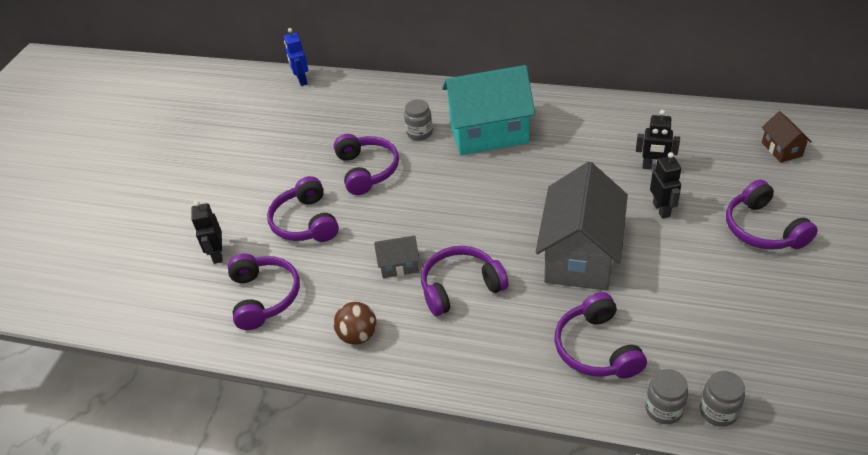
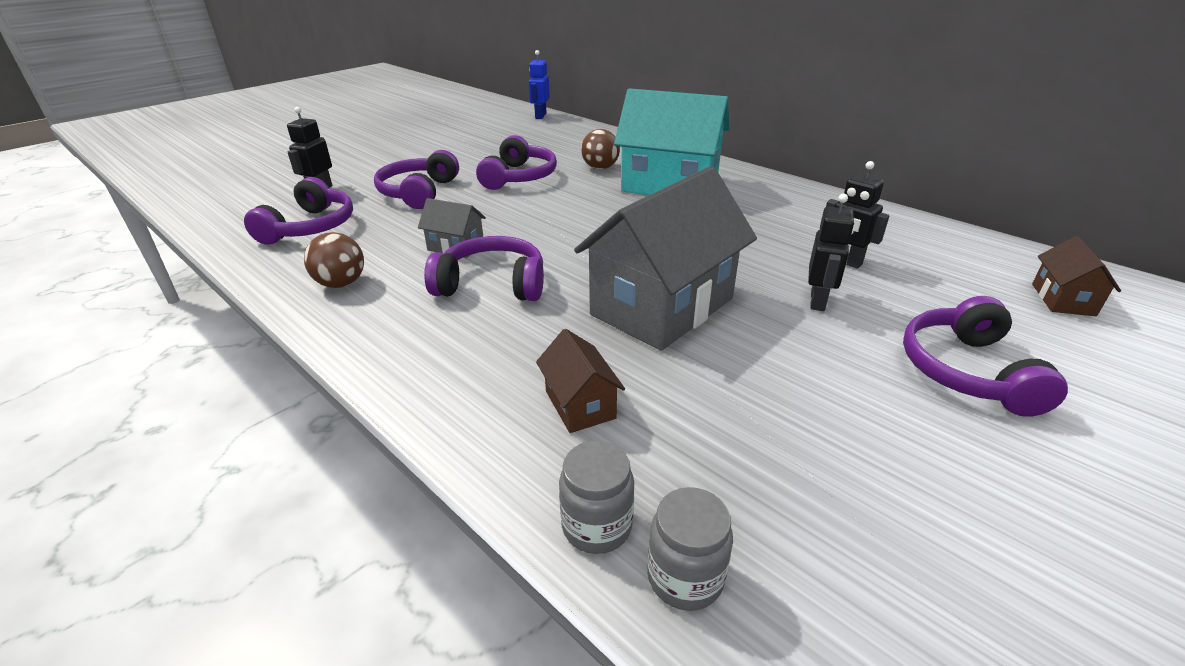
camera: 25 degrees right, 10 degrees down
grey jar [404,99,433,141] -> brown ball [581,129,620,169]
purple headphones [555,292,647,378] -> brown house [536,329,625,433]

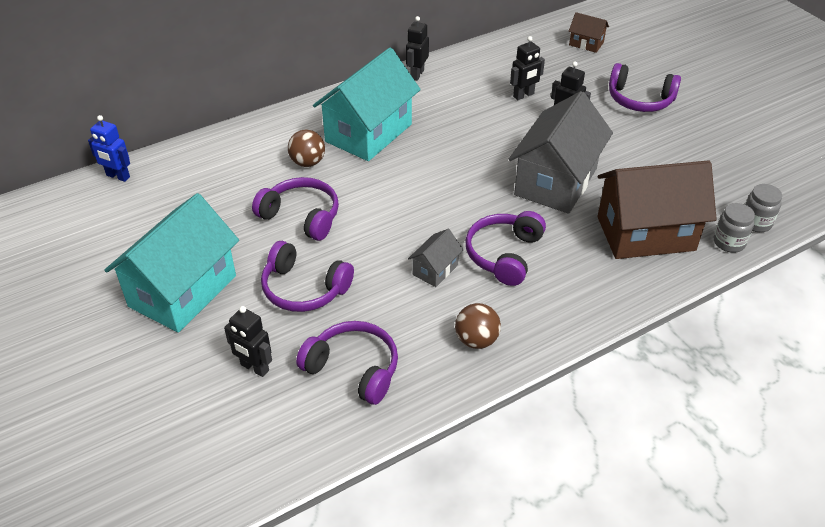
camera: 75 degrees left, 10 degrees up
brown house [536,329,625,433] -> brown house [598,160,717,259], size x2.23
grey house [574,166,757,351] -> grey house turned 60 degrees clockwise [509,91,613,214]
none -> turquoise house [104,193,239,333]
none -> black robot [406,16,429,81]

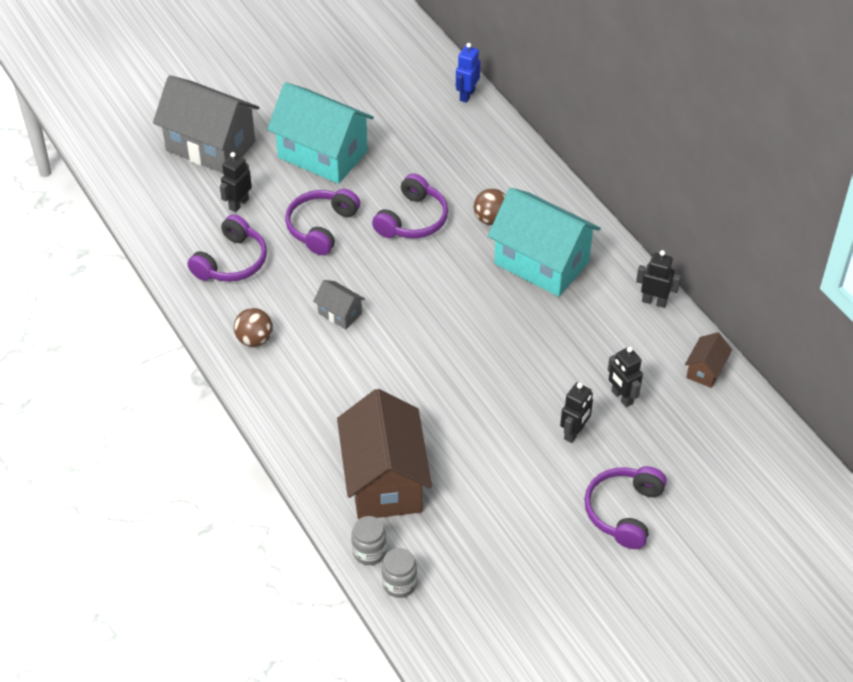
camera: 90 degrees right, 5 degrees up
purple headphones [465,211,546,286] -> none
grey house [509,91,613,214] -> grey house moved to [153,75,260,173]
brown house [569,12,609,53] -> brown house moved to [685,332,732,388]

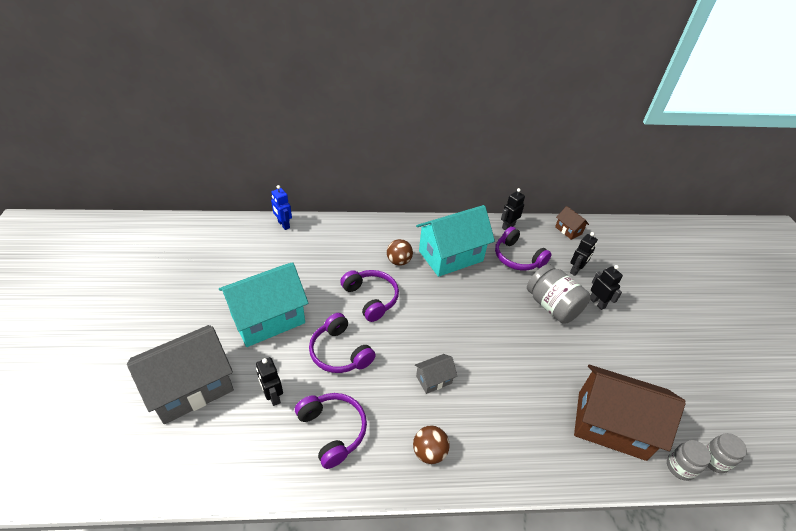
camera: 65 degrees left, 5 degrees down
purple headphones [584,466,667,549] -> purple headphones moved to [495,226,552,271]
black robot [608,347,643,407] -> black robot turned 45 degrees counterclockwise [570,232,598,276]
none -> grey jar [527,264,590,324]

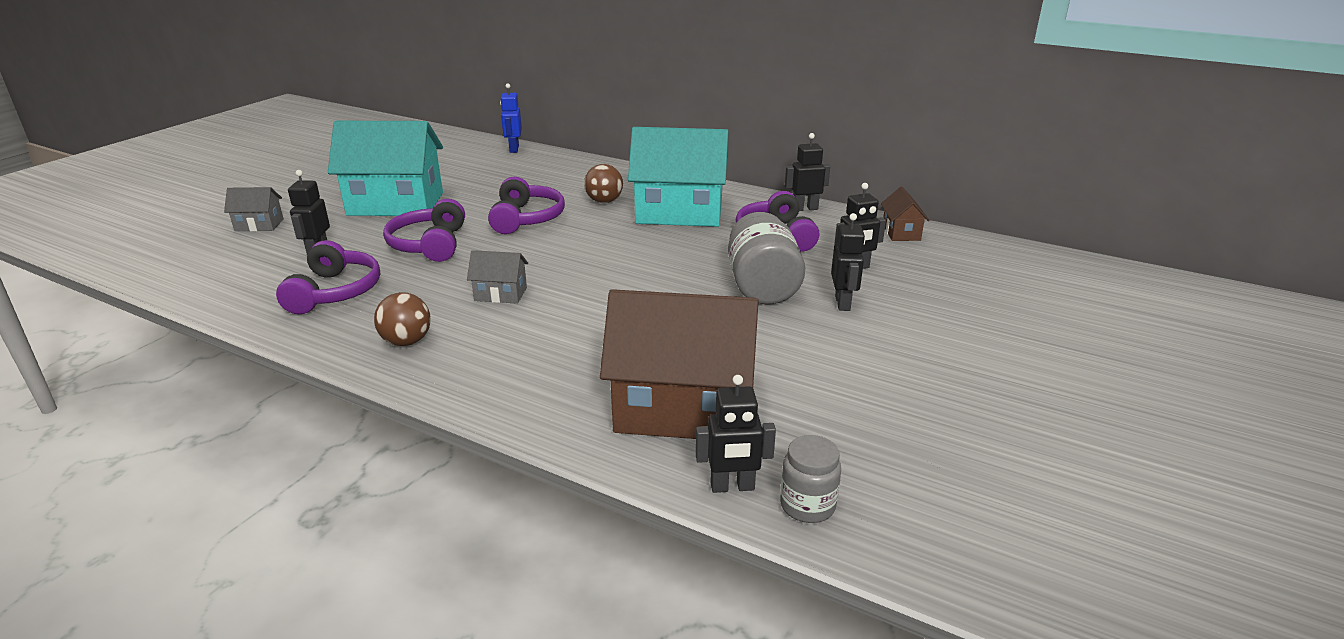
camera: 35 degrees right, 15 degrees down
grey house [127,325,234,424] -> grey house [224,187,284,231], size x0.45
brown house [574,365,686,461] -> brown house turned 45 degrees counterclockwise [600,289,759,439]
grey jar [667,440,711,481] -> black robot [696,375,776,493]

